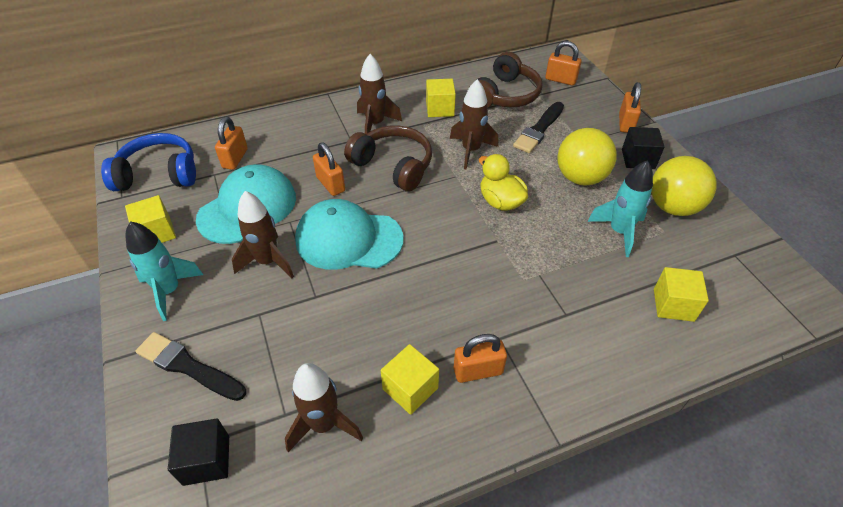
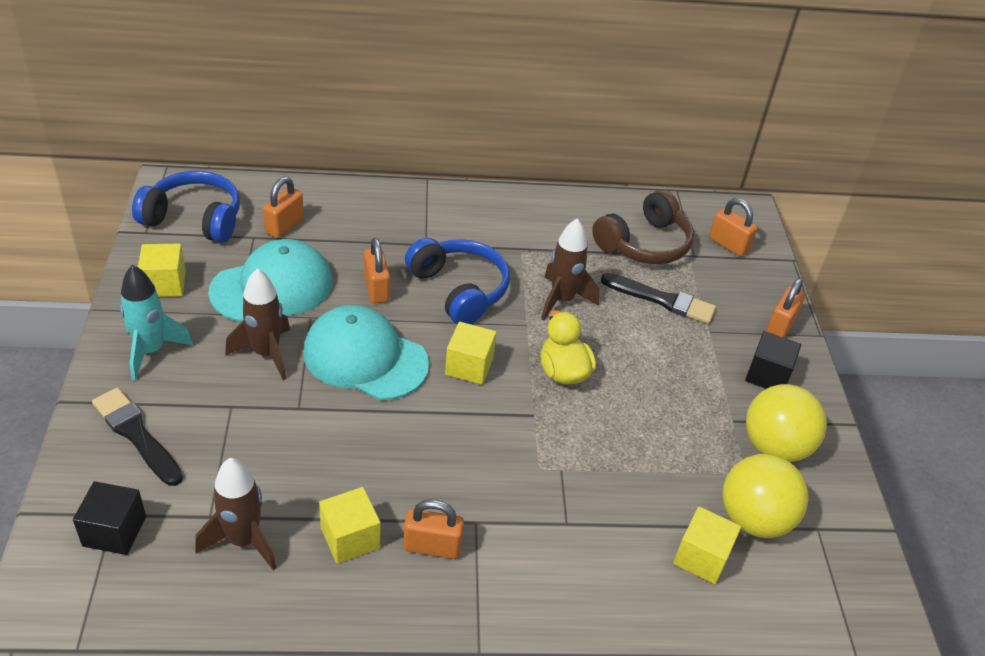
camera: 15 degrees right, 5 degrees down
brown headphones [344,125,432,191] -> blue headphones [405,238,510,324]
brown rocket [357,54,402,134] -> none
yellow cube [426,79,456,117] -> yellow cube moved to [445,322,497,385]
black brush [513,102,564,153] -> black brush turned 120 degrees counterclockwise [601,273,716,324]
yellow ball [557,128,616,186] -> yellow ball moved to [722,454,809,538]
turquoise rocket [587,160,653,257] -> none

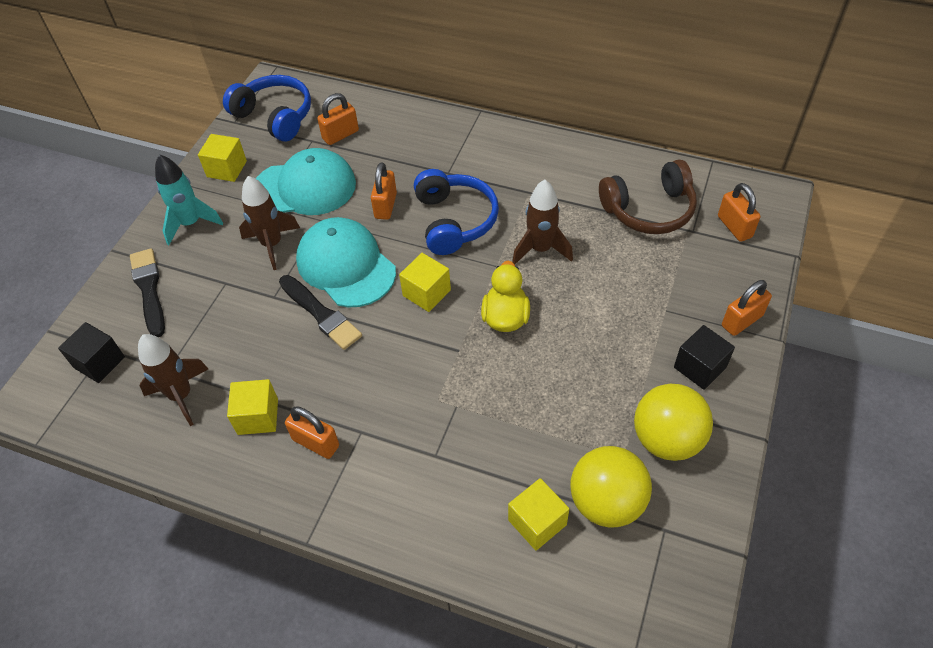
camera: 30 degrees right, 10 degrees up
black brush [601,273,716,324] -> black brush moved to [279,275,362,350]

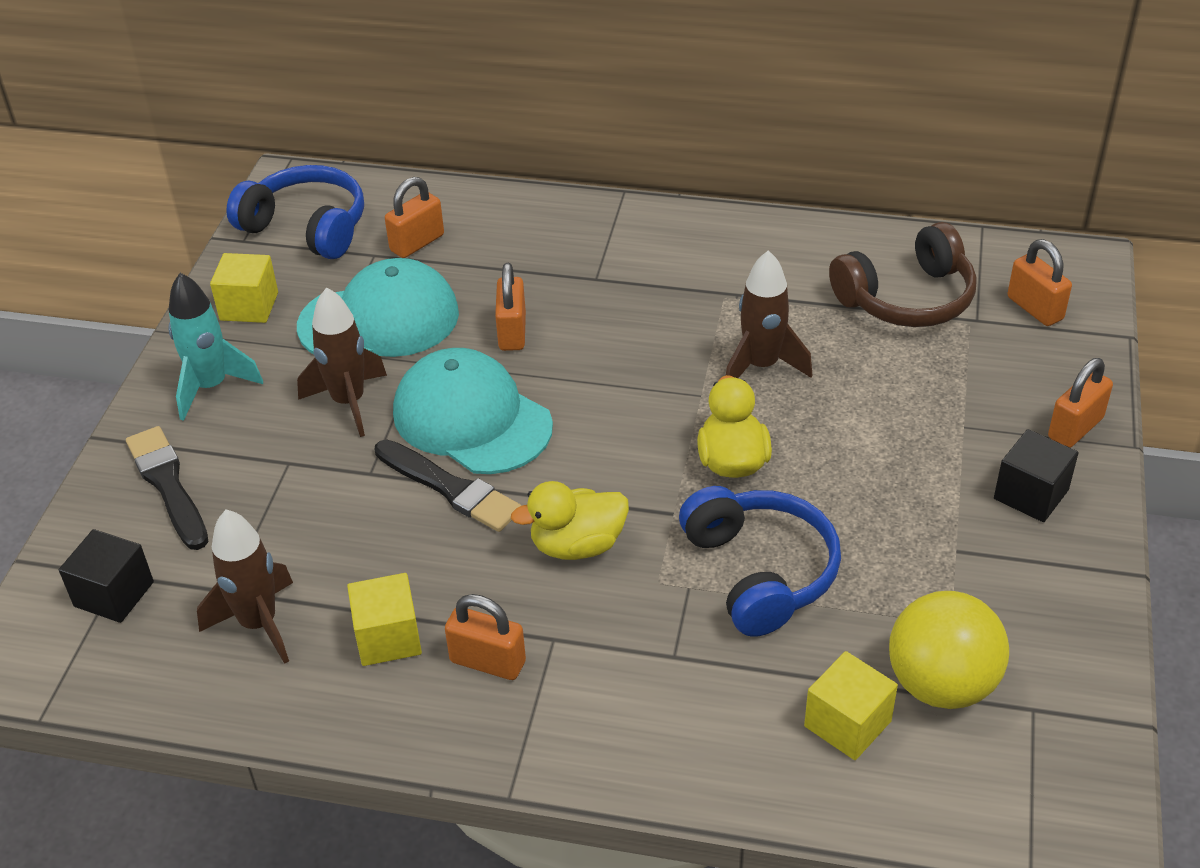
camera: 10 degrees left, 10 degrees down
yellow cube [399,253,451,312] -> none
blue headphones [414,169,499,255] -> blue headphones moved to [679,486,841,637]
yellow ball [634,384,713,461] -> none
none -> yellow duck [511,481,629,560]

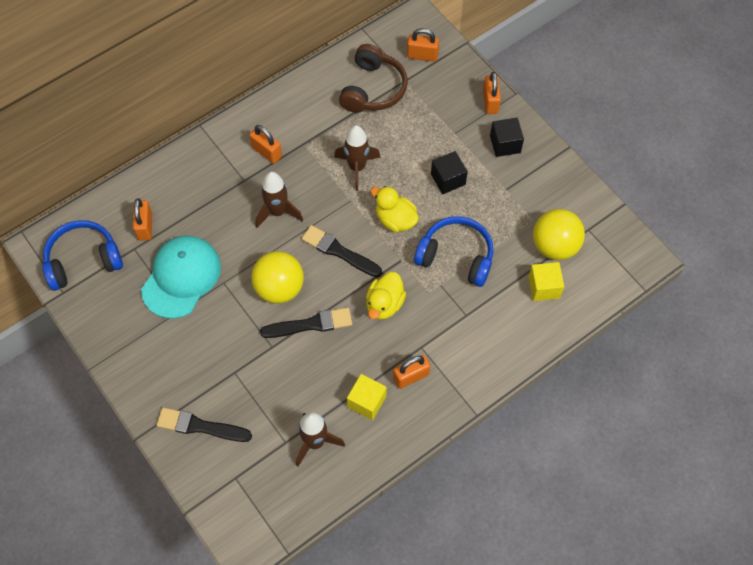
camera: 50 degrees left, 20 degrees up
black cube [59,529,154,623] -> black cube moved to [431,151,468,194]
turquoise rocket [168,273,263,421] -> none
yellow cube [210,253,278,323] -> none
brown rocket [297,287,387,437] -> brown rocket moved to [256,172,303,228]
turquoise cap [393,348,553,474] -> yellow ball [251,251,304,304]
orange padlock [495,263,526,351] -> orange padlock moved to [249,125,282,164]
none -> black brush [301,225,382,277]

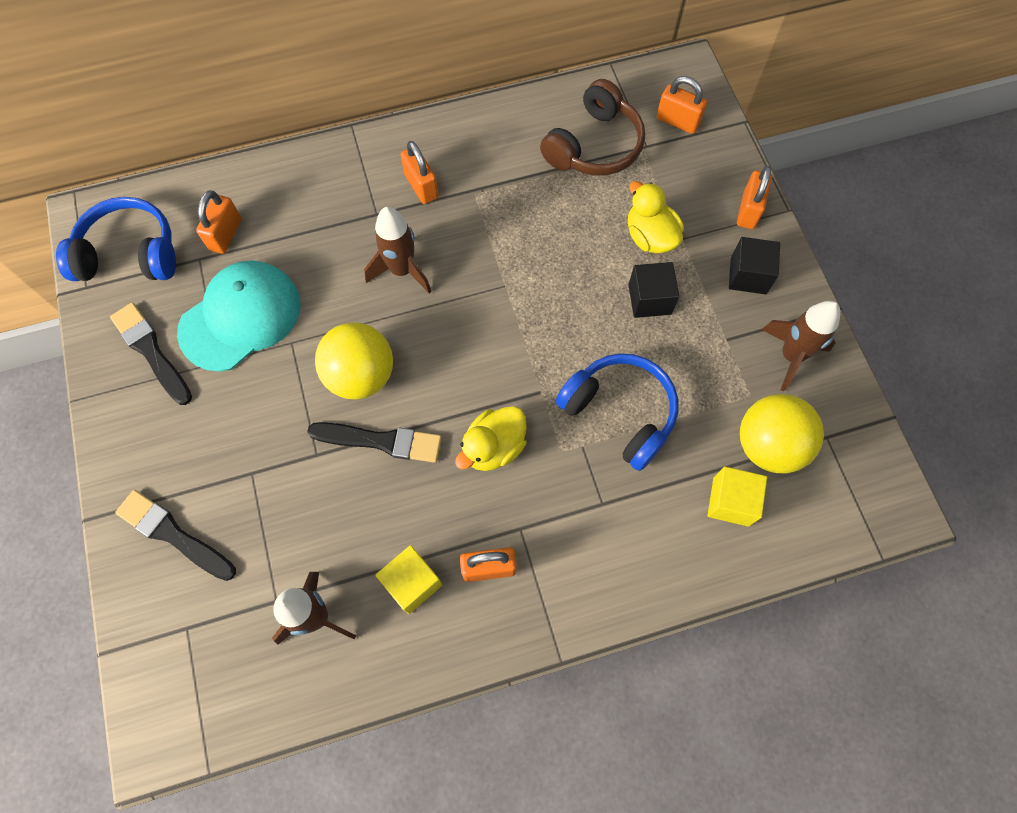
camera: 20 degrees right, 5 degrees up
black brush [301,225,382,277] -> black brush moved to [110,303,192,405]
brown rocket [334,125,381,191] -> brown rocket moved to [761,301,841,391]
yellow duck [371,186,419,232] -> yellow duck moved to [628,181,684,253]

